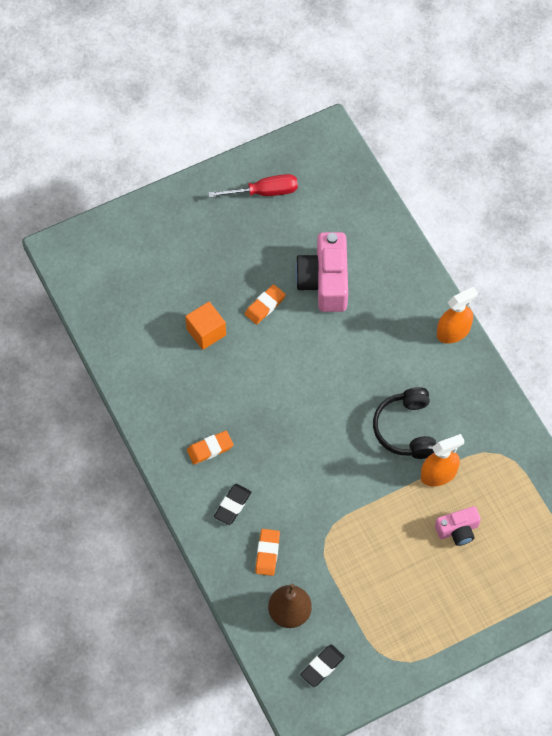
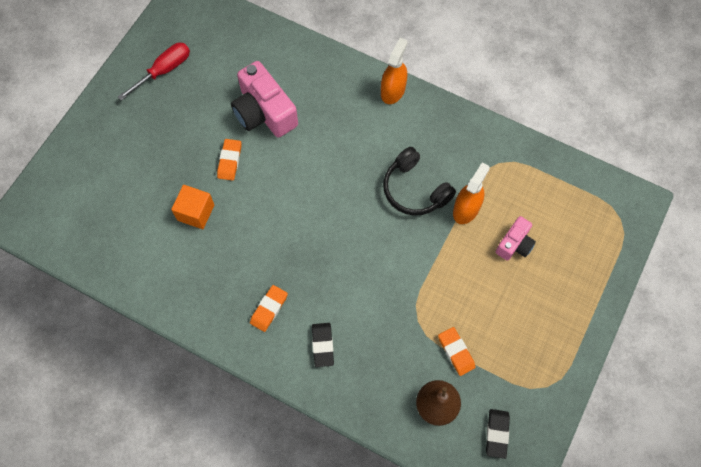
camera: 35 degrees left, 5 degrees up
orange eraser [255,529,280,576] -> orange eraser moved to [438,327,476,376]

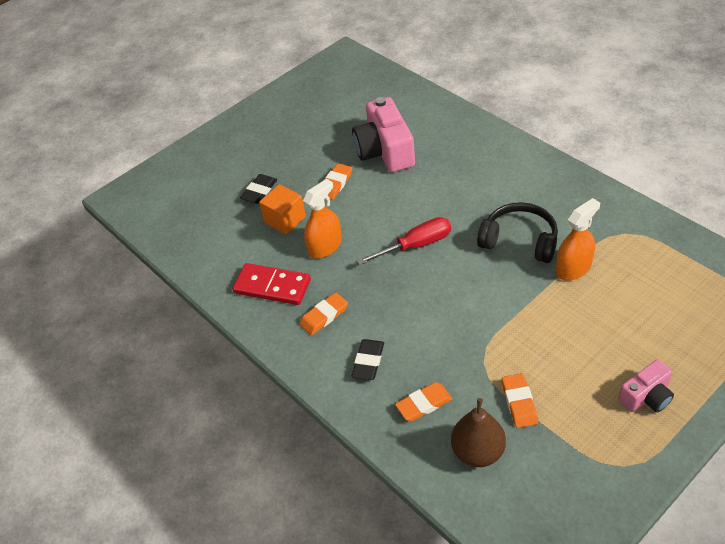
camera: 25 degrees right, 20 degrees down
red screwdriver [118,43,190,100] -> red screwdriver moved to [357,217,451,265]
orange spray bottle [381,38,408,104] -> orange spray bottle moved to [303,179,342,259]
black headphones [383,147,456,216] -> black headphones turned 135 degrees clockwise [477,202,558,263]
black eraser [486,409,510,459] -> black eraser moved to [240,174,277,204]
pink camera [496,216,536,260] -> pink camera moved to [618,359,674,412]
none -> red domino [233,263,311,305]
none -> orange eraser [395,382,452,421]

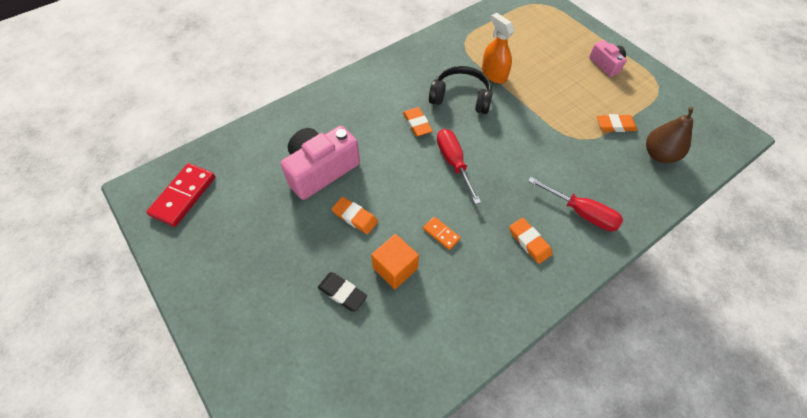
camera: 90 degrees left, 10 degrees up
red domino [233,263,311,305] -> red domino moved to [146,163,215,227]
orange spray bottle [303,179,342,259] -> orange domino [423,217,461,250]
black eraser [351,339,384,380] -> red screwdriver [528,177,623,231]
pink camera [352,97,415,172] -> pink camera turned 150 degrees clockwise [281,126,360,200]
orange eraser [395,382,452,421] -> orange eraser moved to [403,107,433,136]
black headphones [477,202,558,263] -> black headphones turned 75 degrees clockwise [429,66,493,114]

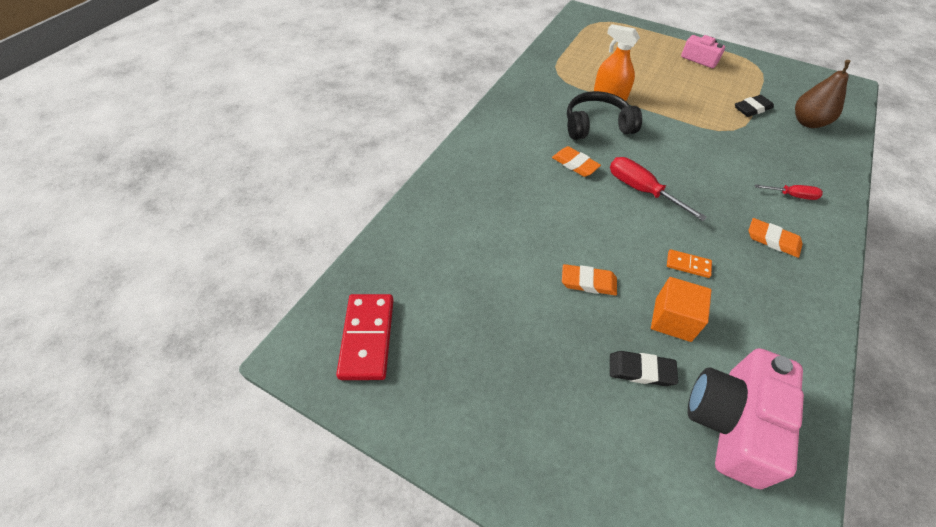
camera: 25 degrees left, 5 degrees down
pink camera [281,126,360,200] -> pink camera moved to [688,348,804,489]
red screwdriver [528,177,623,231] -> red screwdriver [755,184,823,200], size x0.60
orange eraser [597,114,637,132] -> black eraser [735,95,774,117]

